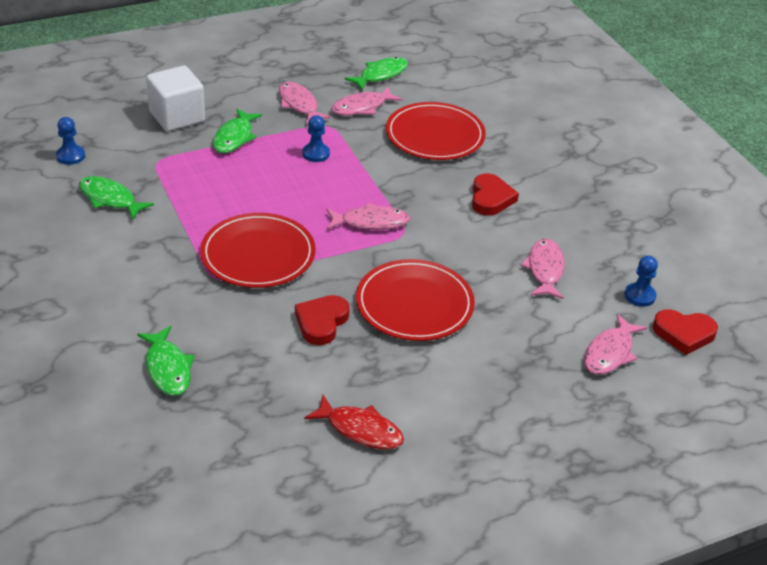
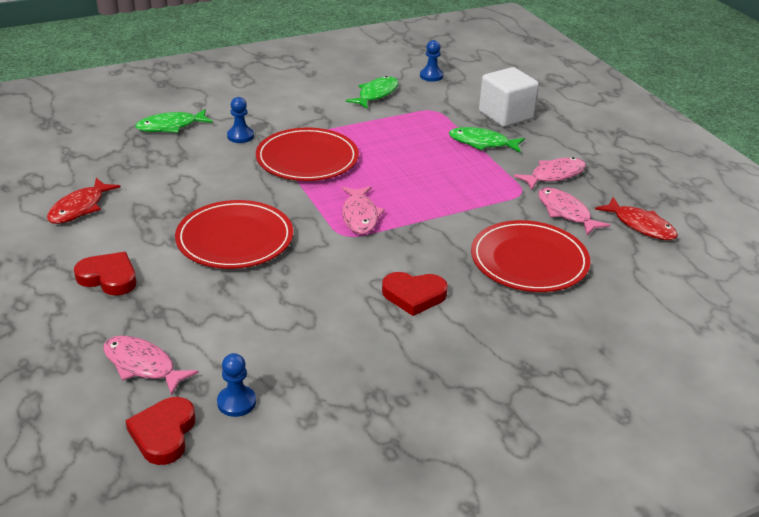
camera: 90 degrees right, 5 degrees down
red heart [295,295,350,345] -> red heart moved to [74,252,136,296]
blue pawn [302,115,330,162] -> blue pawn moved to [227,97,254,143]
green fish [344,57,408,90] -> red fish [595,197,678,240]
pink fish [521,239,565,299] -> none

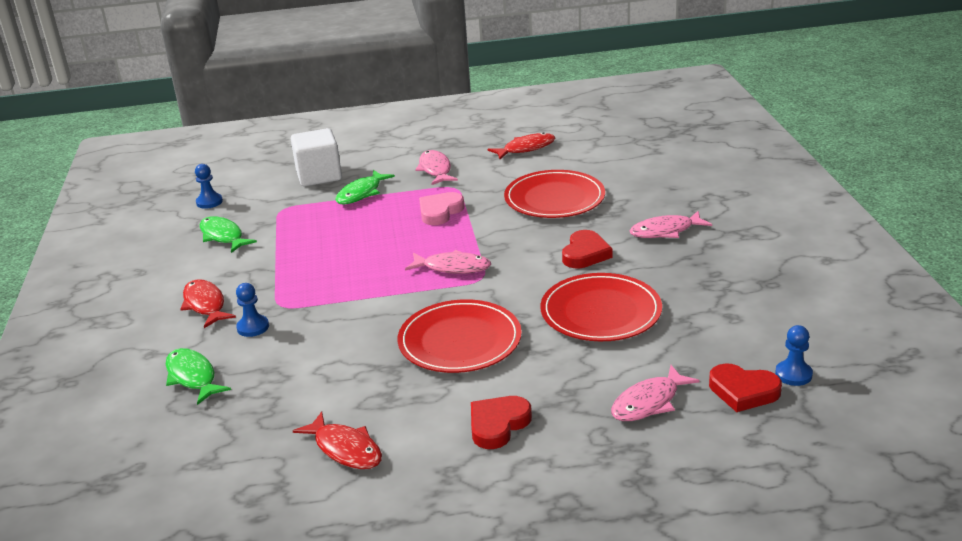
camera: 70 degrees left, 5 degrees down
green fish [135,109,213,133] -> green fish turned 150 degrees clockwise [166,348,231,405]
blue pawn [217,353,256,417] -> blue pawn moved to [775,325,813,386]
red plate [256,128,359,181] -> red plate moved to [540,273,662,341]
pink fish [538,187,610,235] -> pink fish moved to [629,211,712,238]
none -> red fish [180,279,236,328]
none -> pink heart [419,192,464,225]

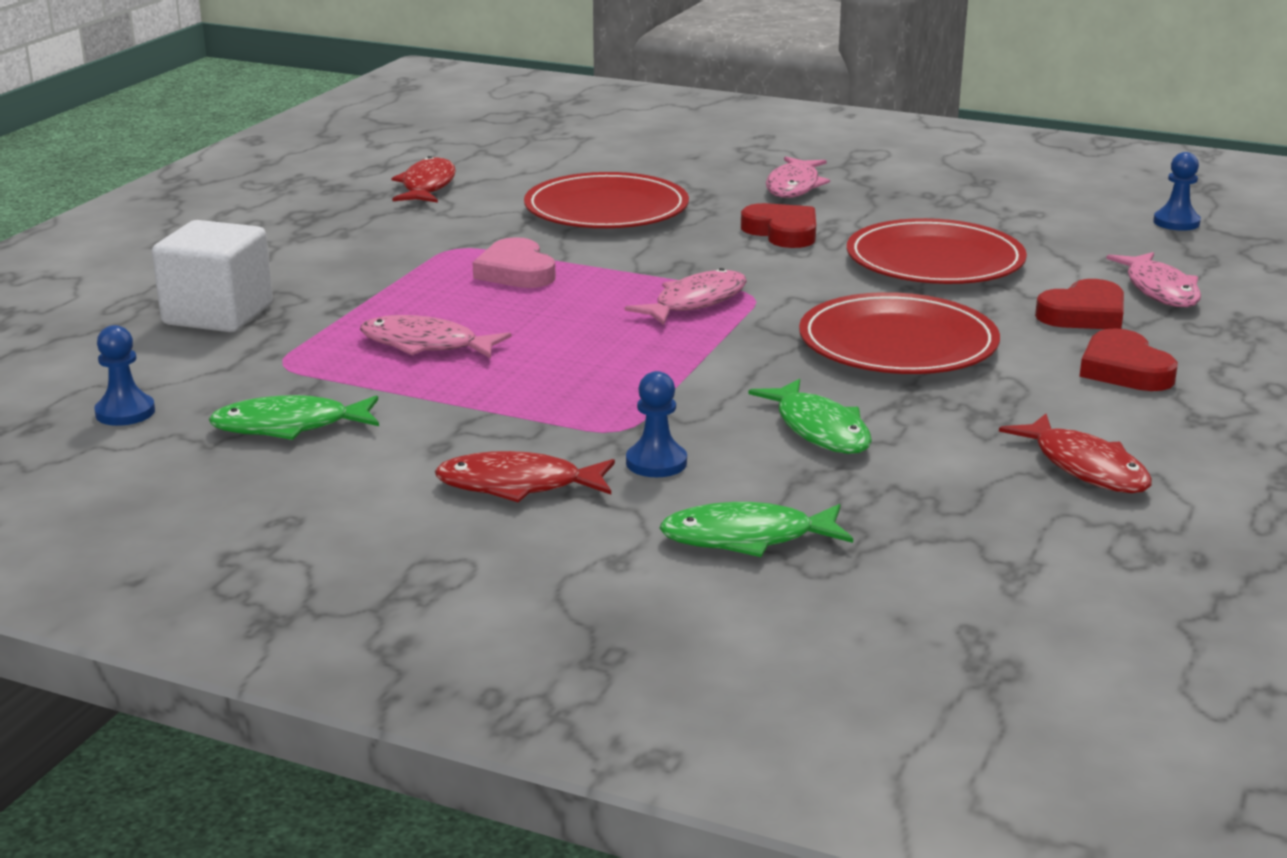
camera: 60 degrees left, 5 degrees down
red fish [293,412,382,469] -> red fish turned 75 degrees clockwise [999,414,1152,493]
green fish [335,170,395,205] -> green fish moved to [748,379,872,454]
pink fish [415,150,458,185] -> pink fish moved to [360,315,512,359]
red heart [709,363,782,412] -> red heart moved to [1035,279,1124,329]

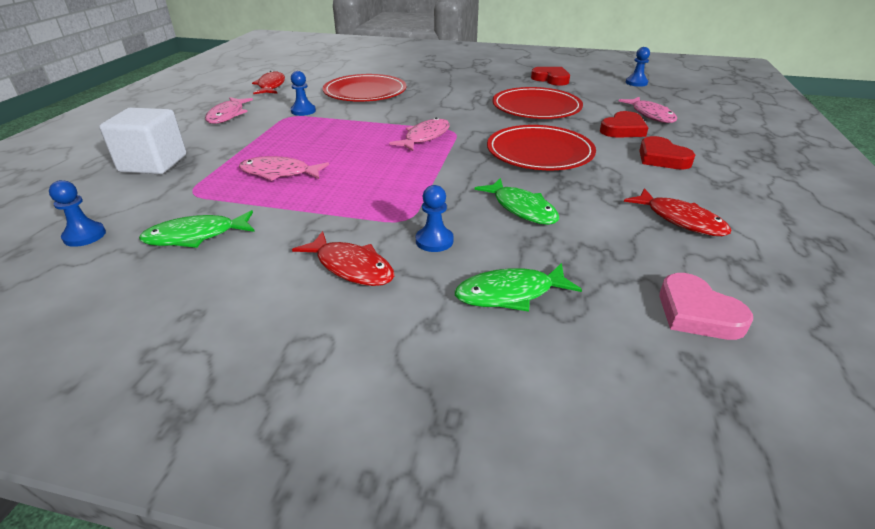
camera: 10 degrees left, 10 degrees up
red fish [435,451,615,502] -> red fish turned 135 degrees counterclockwise [292,231,394,286]
pink heart [472,237,556,288] -> pink heart moved to [659,273,753,340]
red heart [741,203,816,248] -> red heart moved to [531,67,570,86]
pink fish [766,156,830,198] -> pink fish moved to [205,97,253,124]
none -> blue pawn [291,71,316,116]

